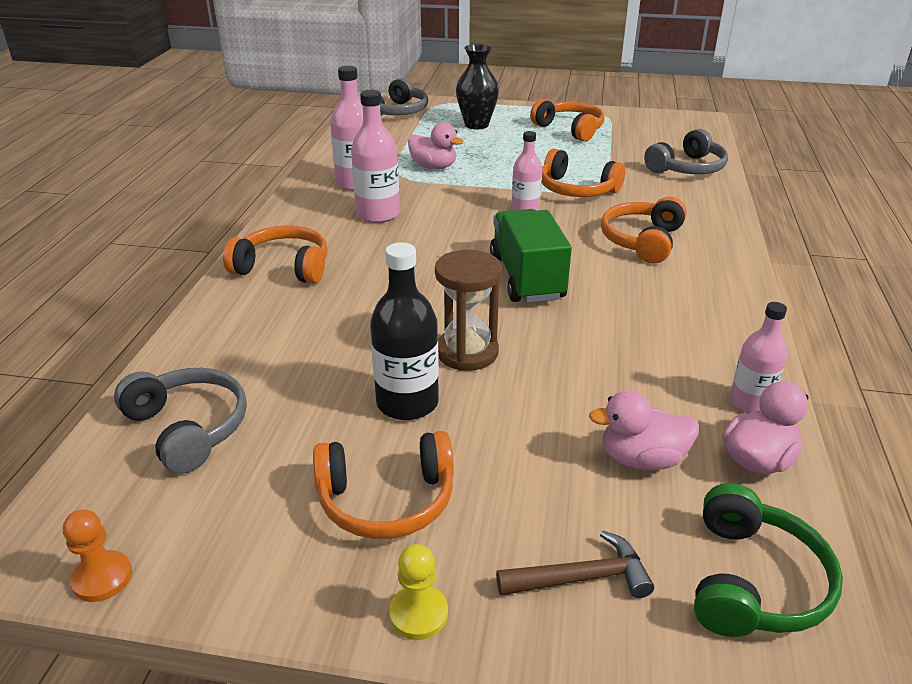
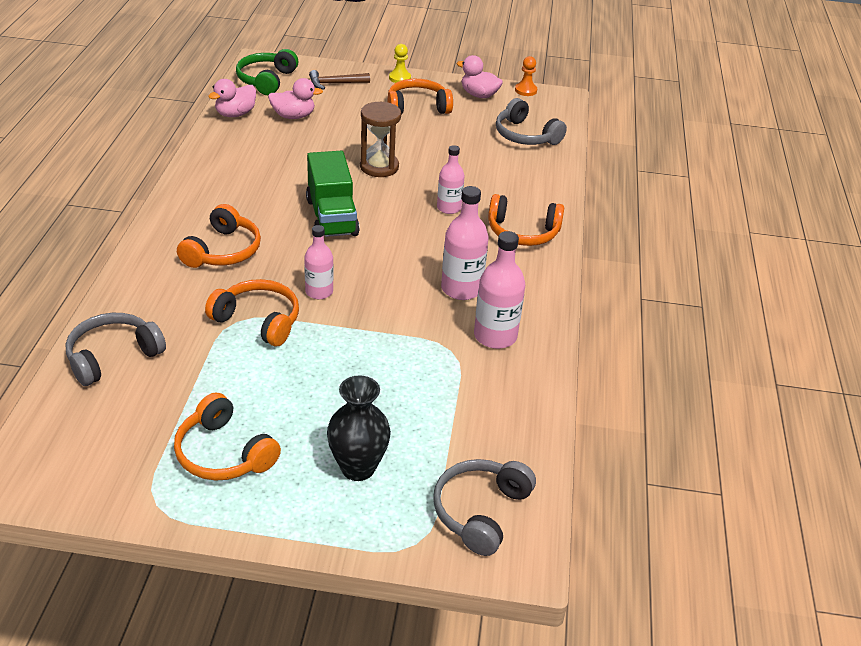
camera: 175 degrees right, 5 degrees up
black bottle [370,242,439,420] -> none
pink duck [408,123,463,169] -> pink duck moved to [457,55,503,98]
pink bottle [729,302,787,413] -> pink bottle moved to [437,145,465,214]

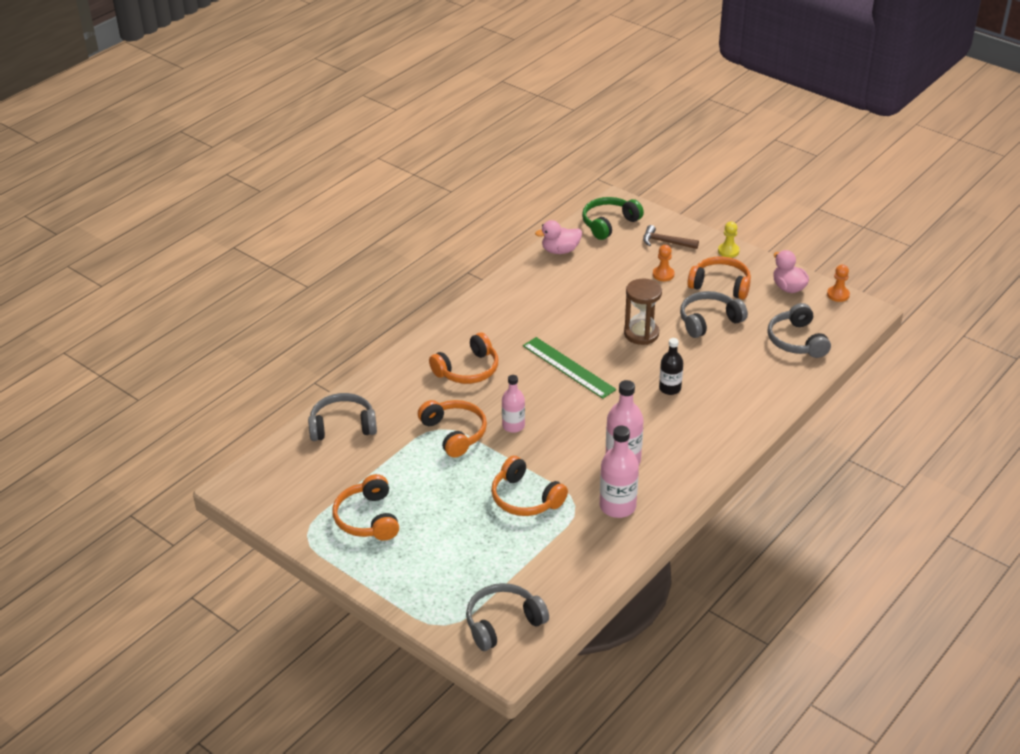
camera: 35 degrees right, 0 degrees up
pink duck [268,78,323,119] -> none
green truck [306,151,360,237] -> green ruler [523,337,616,399]
black vase [327,375,391,481] -> none
pink bottle [437,145,465,214] -> black bottle [659,338,683,395]
orange headphones [488,194,564,246] -> orange headphones moved to [491,456,568,516]
none -> orange pawn [653,245,675,281]
none -> grey headphones [680,291,748,338]

